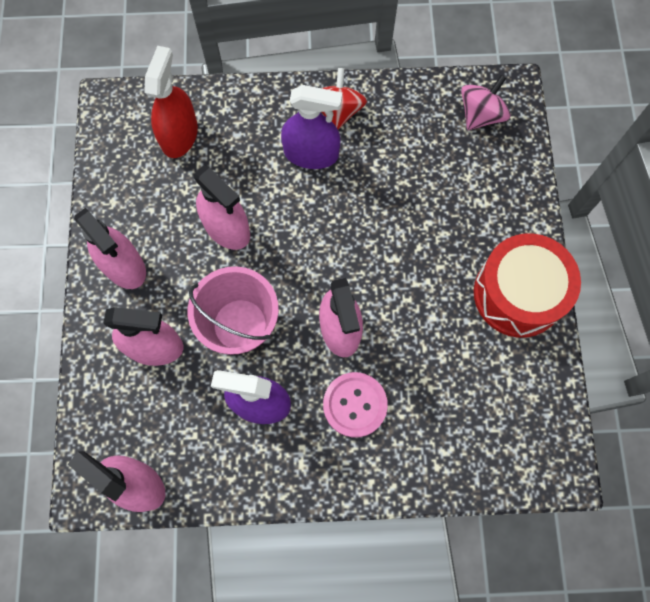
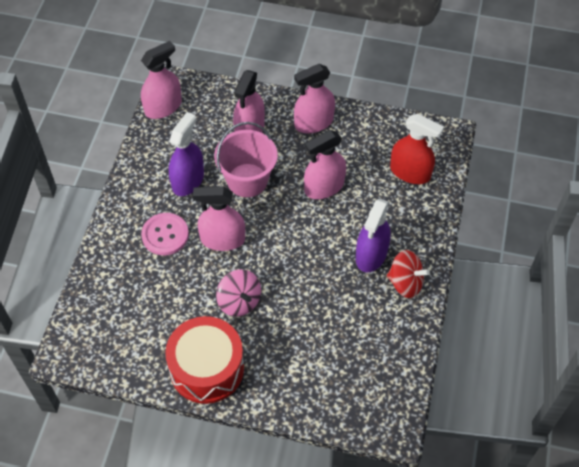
camera: 105 degrees right, 15 degrees down
pink spinning top [461,75,511,130] -> pink spinning top moved to [216,269,261,317]

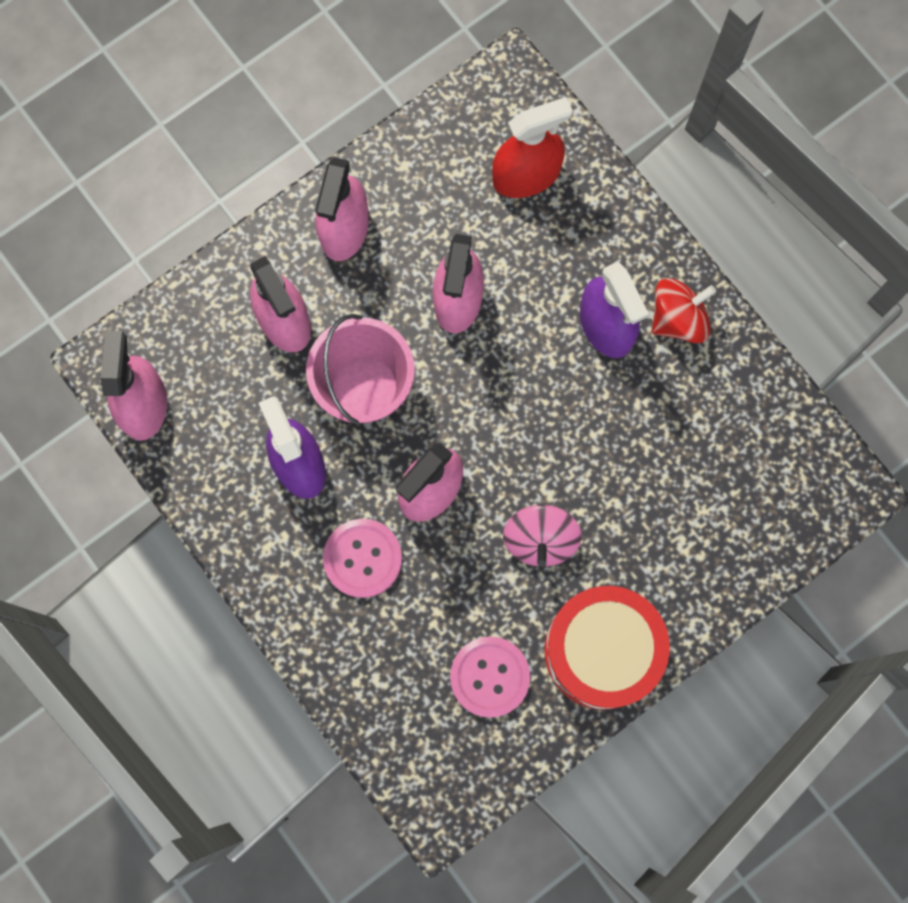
camera: 50 degrees left, 20 degrees up
pink spinning top [216,269,261,317] -> pink spinning top turned 90 degrees clockwise [503,505,582,567]
none -> pink button [450,636,530,718]

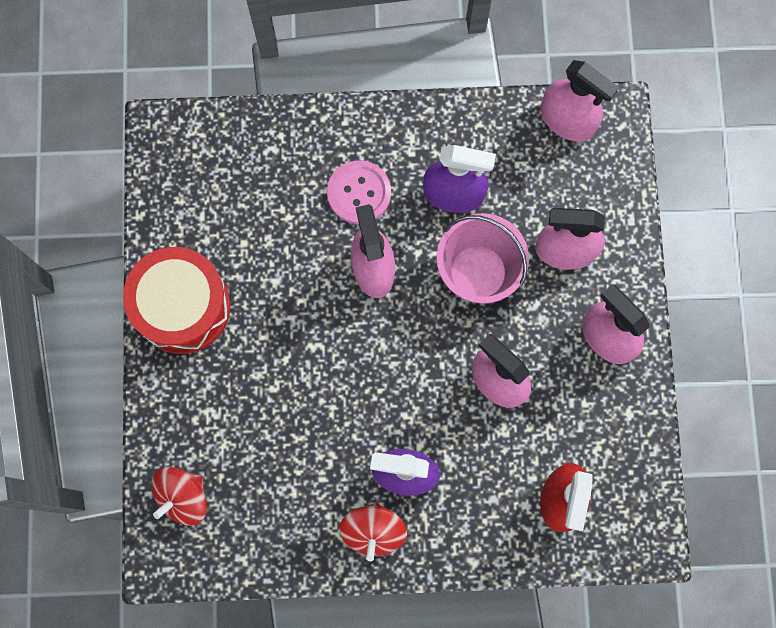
camera: 125 degrees right, 0 degrees up
pink button [450,636,530,718] -> none
pink spinning top [503,505,582,567] -> none
none -> red spinning top [151,467,207,526]

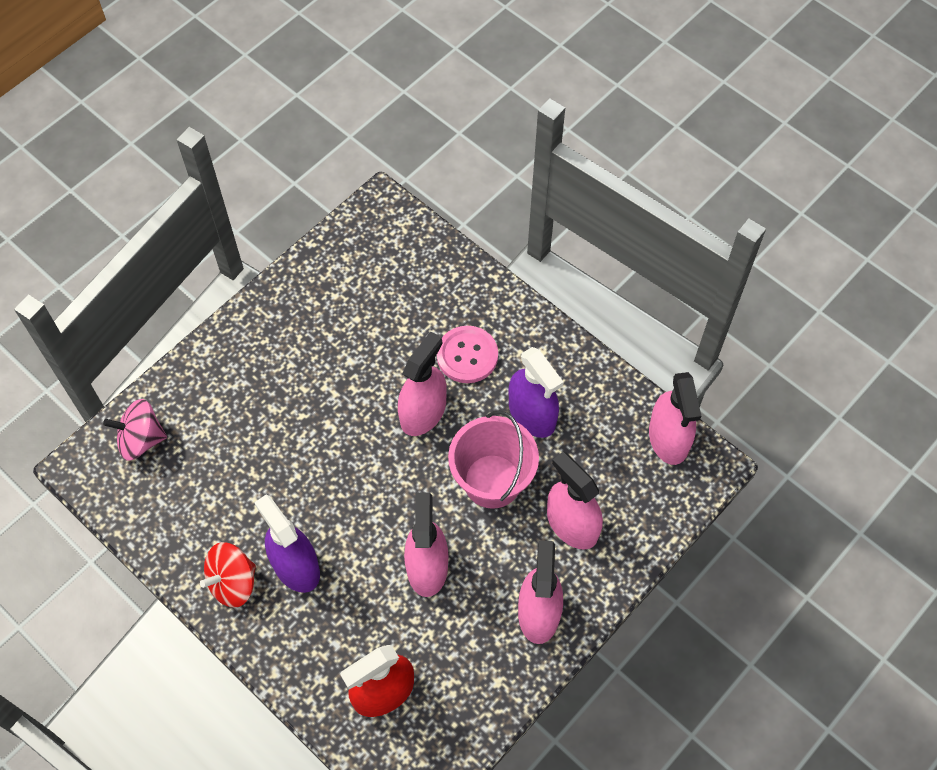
camera: 45 degrees right, 15 degrees down
red drum [123,247,230,354] -> none
red spinning top [151,467,207,526] -> pink spinning top [103,399,167,461]

